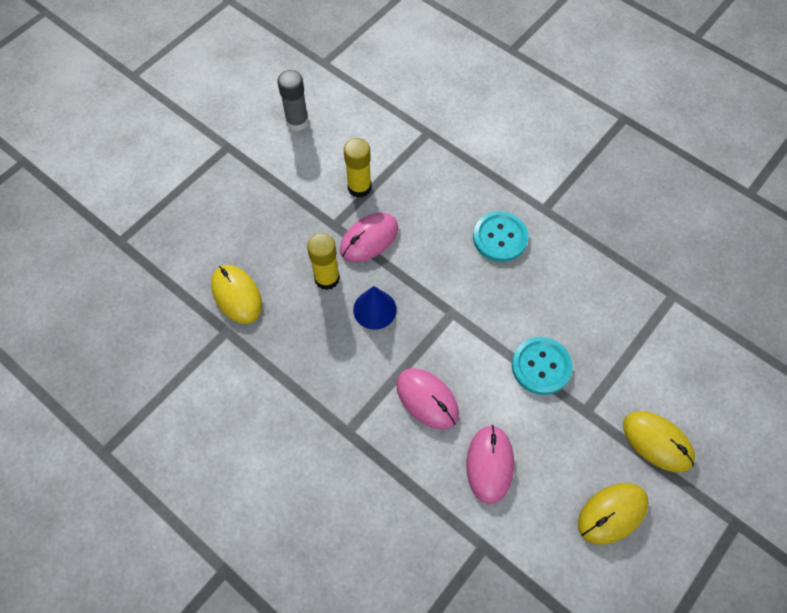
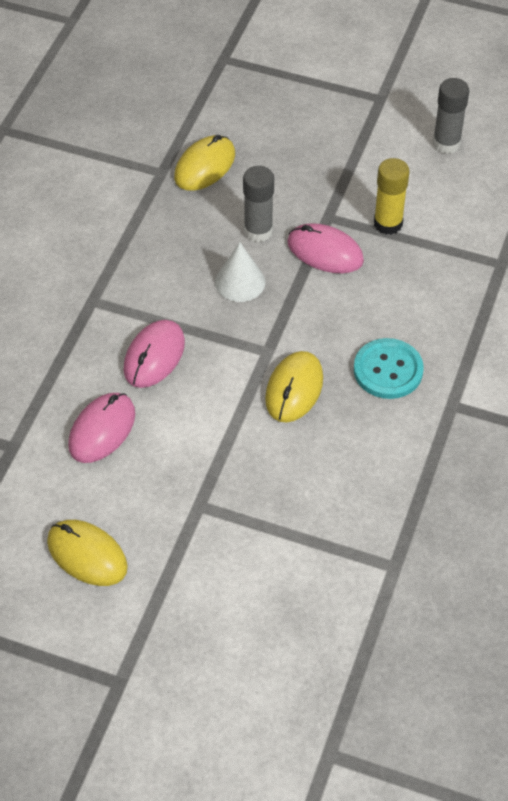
camera: 70 degrees right, 10 degrees down
yellow glue stick [307,233,340,290] -> grey glue stick [243,166,274,242]
blue cone [353,286,397,330] -> white cone [215,242,265,302]
pink mouse [466,425,514,504] -> pink mouse turned 45 degrees counterclockwise [68,393,135,463]
turquoise button [512,337,572,395] -> none
yellow mouse [623,411,695,472] -> yellow mouse moved to [265,351,323,423]

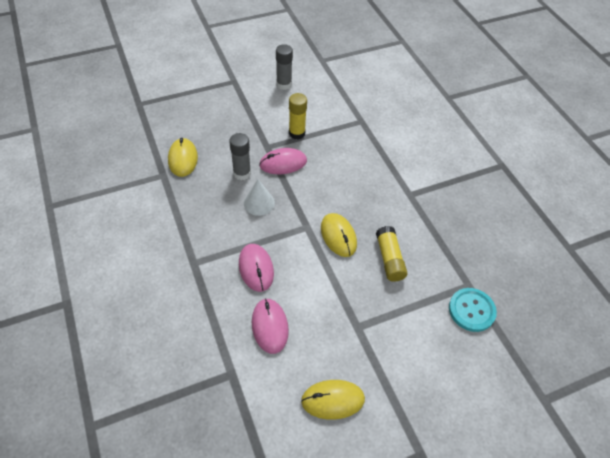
camera: 45 degrees left, 0 degrees up
turquoise button [354,338,424,399] -> turquoise button moved to [449,288,497,332]
none -> yellow glue stick [376,226,408,282]

